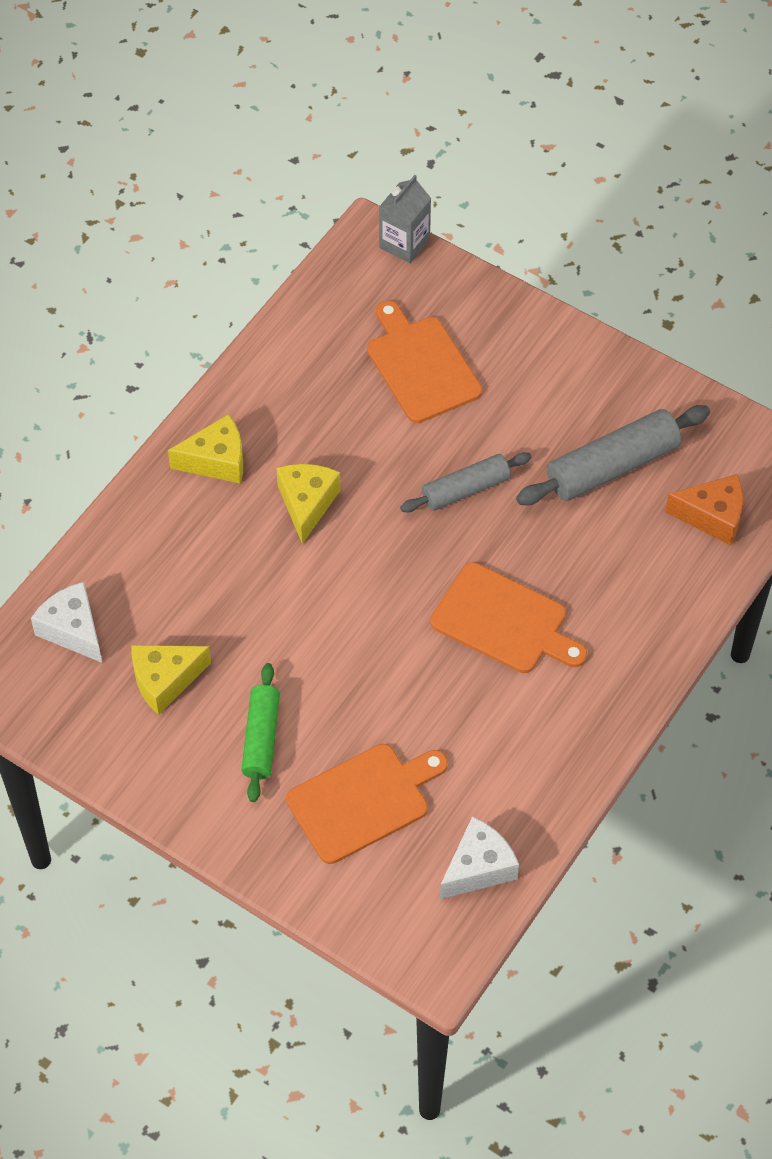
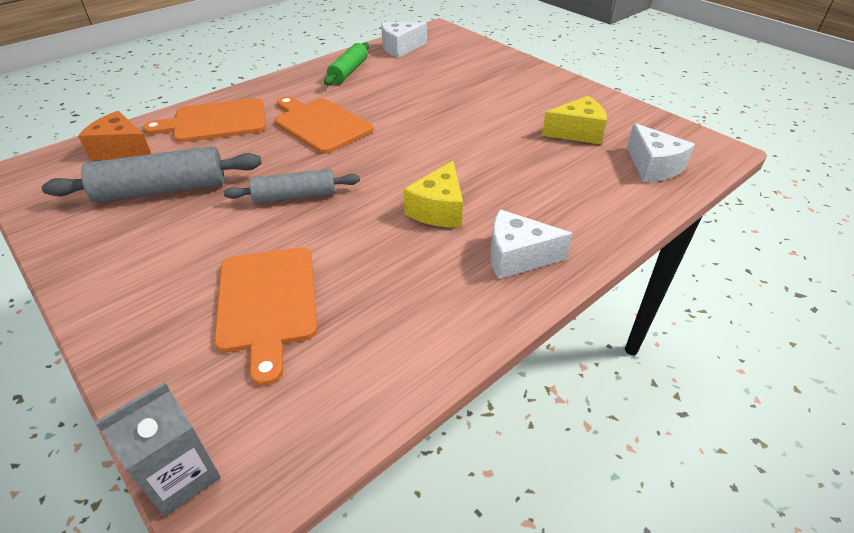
camera: 165 degrees left, 15 degrees down
yellow cheese [168,414,243,484] -> white cheese [490,209,573,279]
green rolling pin [241,663,280,802] -> green rolling pin moved to [324,42,369,85]
orange cutting board [286,744,448,864] -> orange cutting board moved to [143,98,266,142]

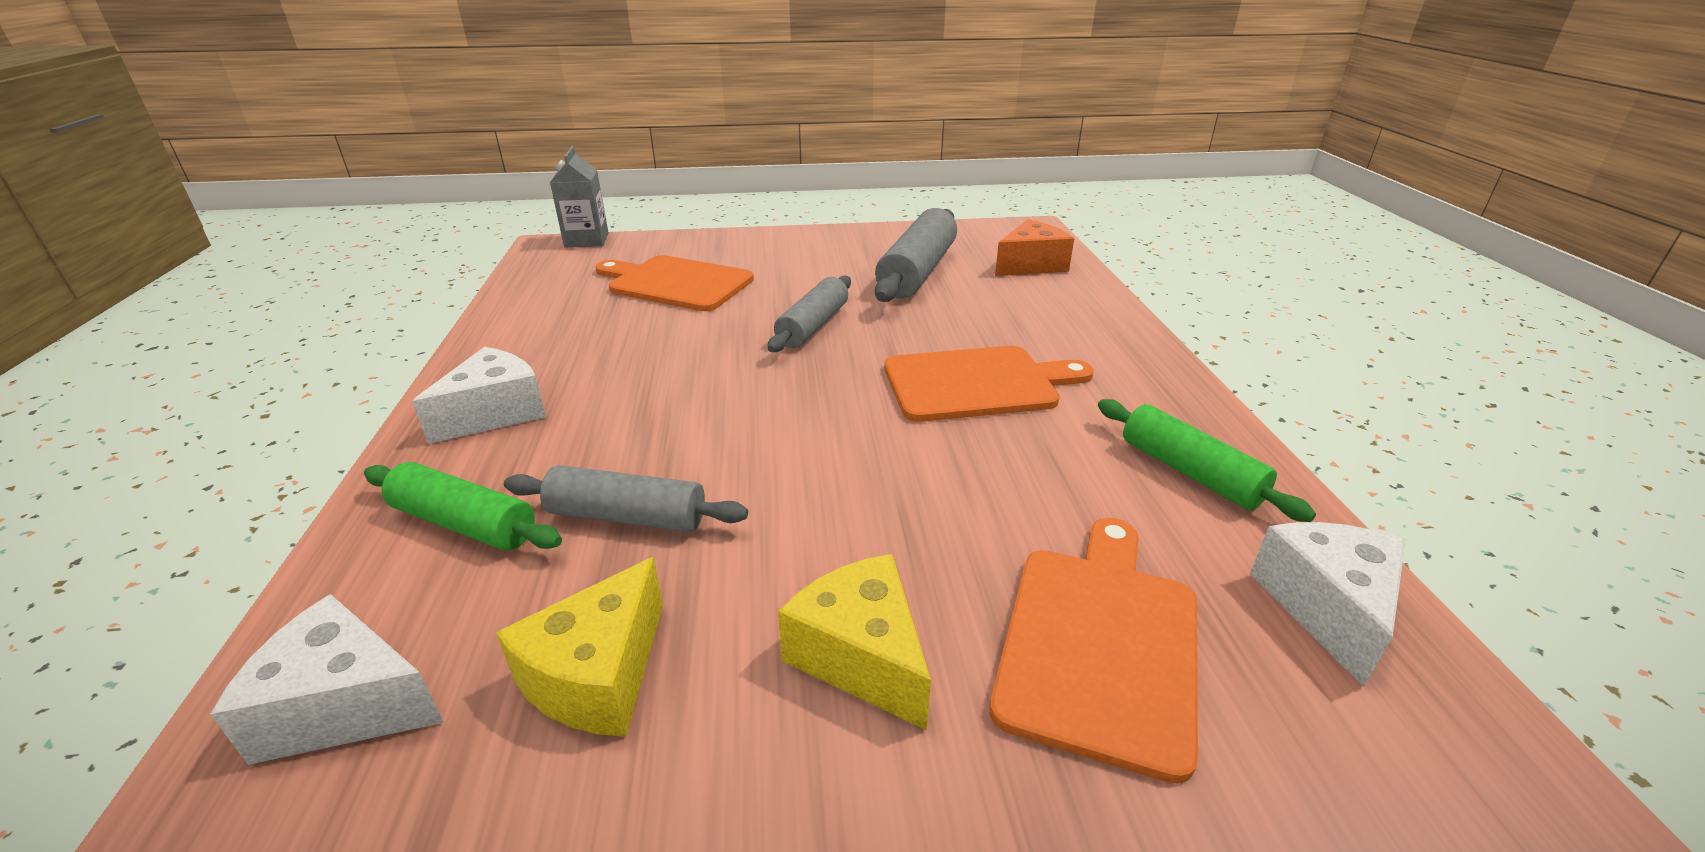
camera: 125 degrees right, 10 degrees down
orange cutting board [143,98,266,142] -> orange cutting board moved to [990,518,1198,784]
yellow cheese [404,161,463,227] -> yellow cheese moved to [778,554,931,730]
none -> green rolling pin [364,462,562,550]
none -> grey rolling pin [504,465,748,532]

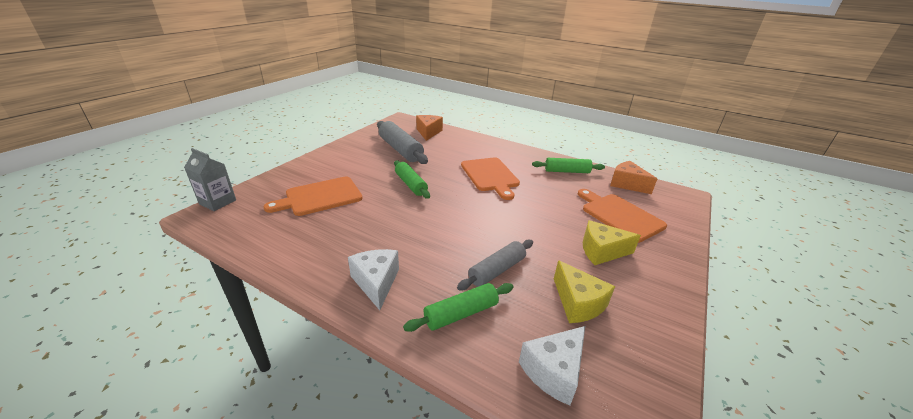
camera: 55 degrees left, 0 degrees up
grey rolling pin [768,276,851,352] -> green rolling pin [394,160,430,199]
orange cutting board [884,346,1094,422] -> orange cutting board turned 135 degrees clockwise [461,157,520,200]
white cheese [1250,522,1406,687] -> orange cheese [610,161,657,194]

